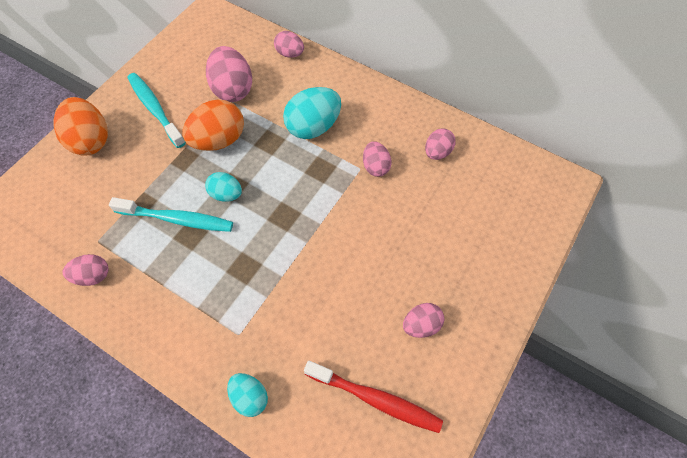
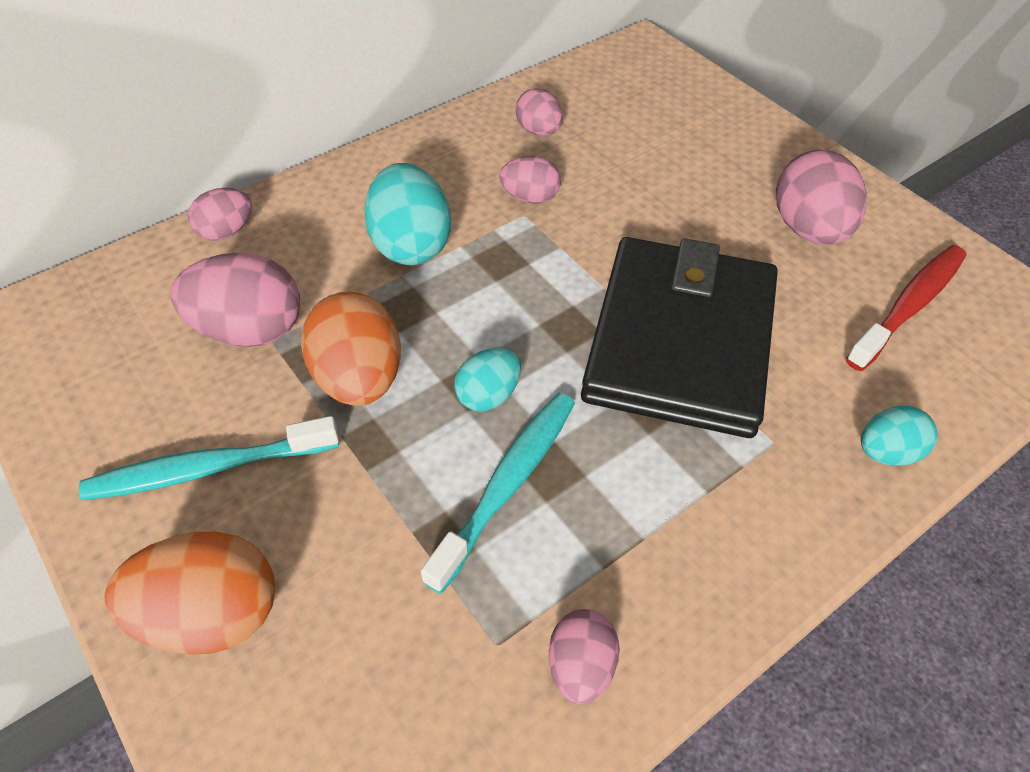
camera: 70 degrees left, 10 degrees down
pink egg [403,303,444,338] -> pink egg [776,150,867,245], size x1.71
none -> black wallet [581,237,778,438]

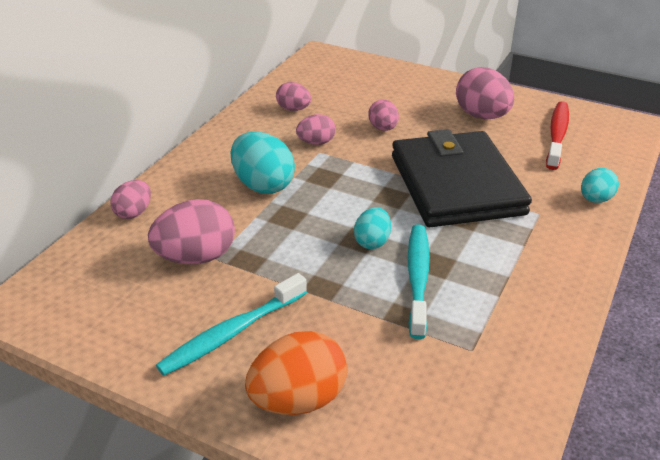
camera: 25 degrees left, 15 degrees down
orange egg [301,291,401,406] -> none
pink egg [549,609,620,704] -> pink egg moved to [368,100,399,131]

